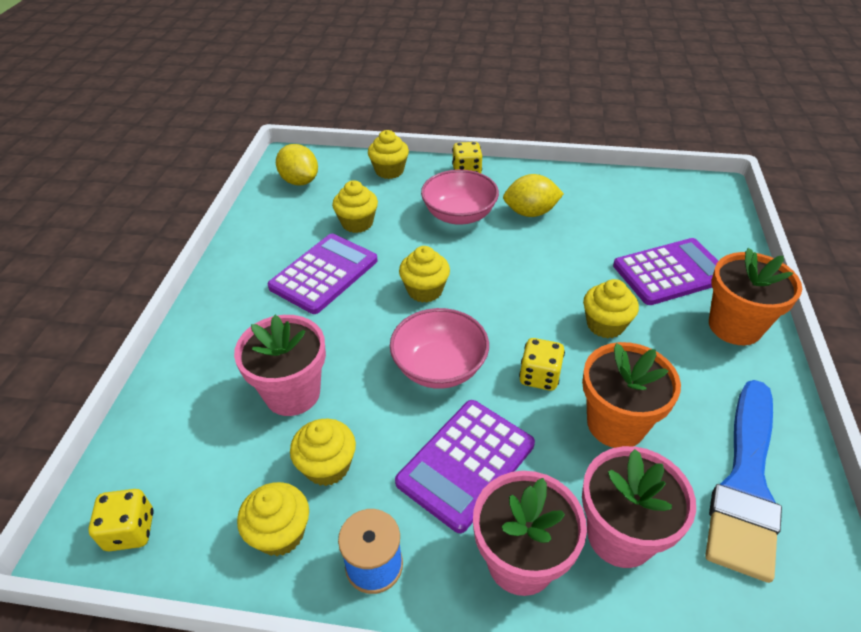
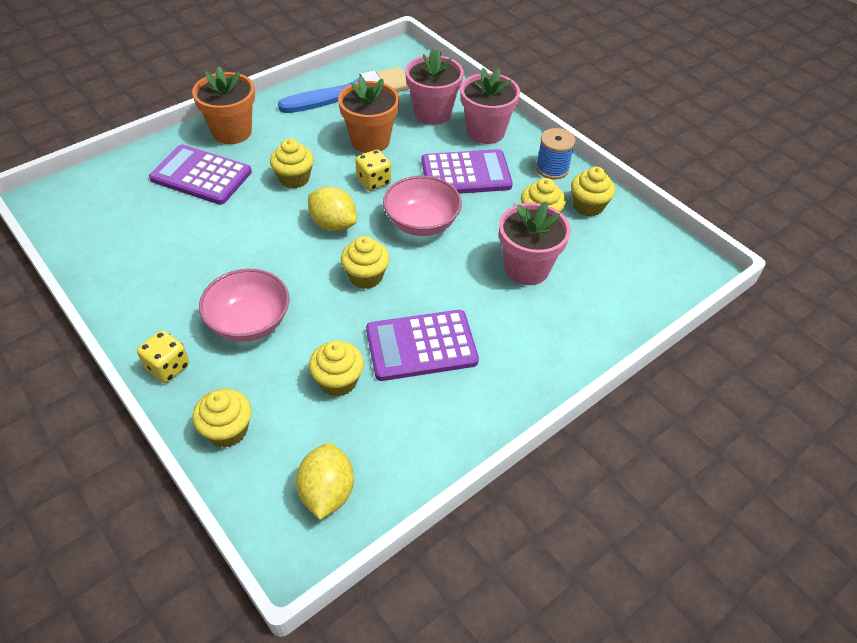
camera: 140 degrees left, 5 degrees up
yellow dice [88,489,154,551] -> none
yellow lemon [503,174,564,217] -> yellow lemon moved to [308,186,357,231]

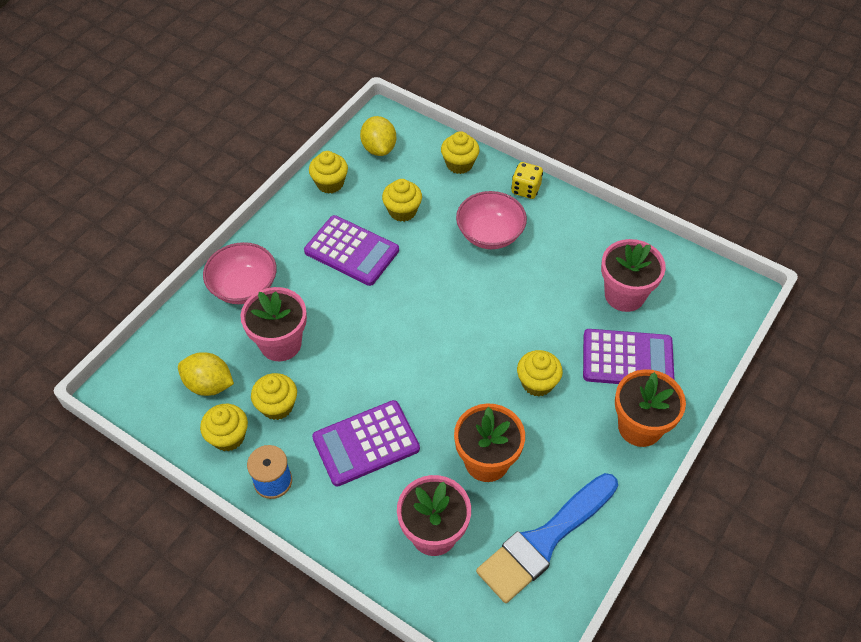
camera: 165 degrees right, 5 degrees up
yellow lemon [308,186,357,231] -> yellow lemon moved to [178,352,234,396]
yellow cupcake [341,236,390,289] -> yellow cupcake moved to [309,151,348,194]
yellow dice [355,150,391,191] -> none
purple calculator [366,310,479,381] -> purple calculator turned 60 degrees clockwise [304,215,399,286]
pink bowl [383,175,462,236] -> pink bowl moved to [203,242,277,304]
pink flower pot [460,68,520,144] -> pink flower pot moved to [601,239,666,312]

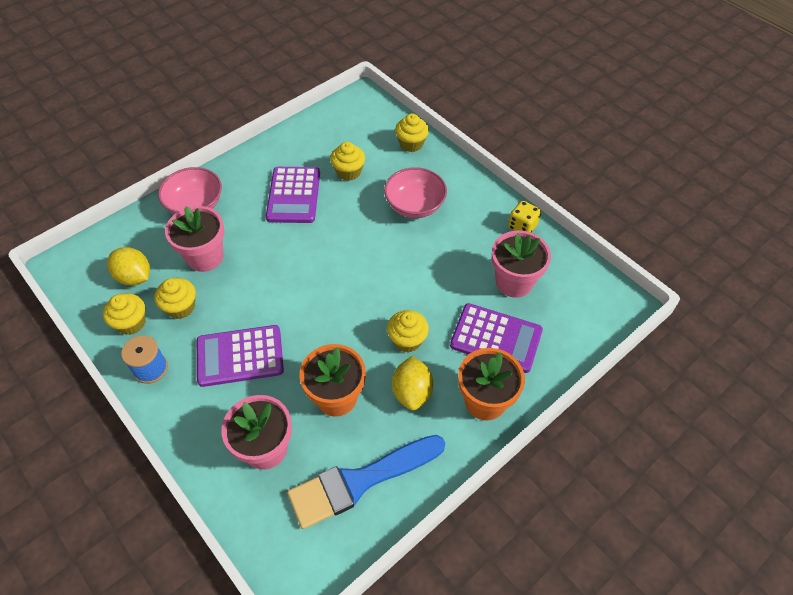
camera: 15 degrees right, 0 degrees up
purple calculator [304,215,399,286] -> purple calculator turned 45 degrees clockwise [266,167,320,223]
yellow cupcake [309,151,348,194] -> none
yellow lemon [360,116,396,156] -> yellow lemon moved to [392,356,433,411]
yellow dice [511,162,543,199] -> yellow dice moved to [508,201,541,233]

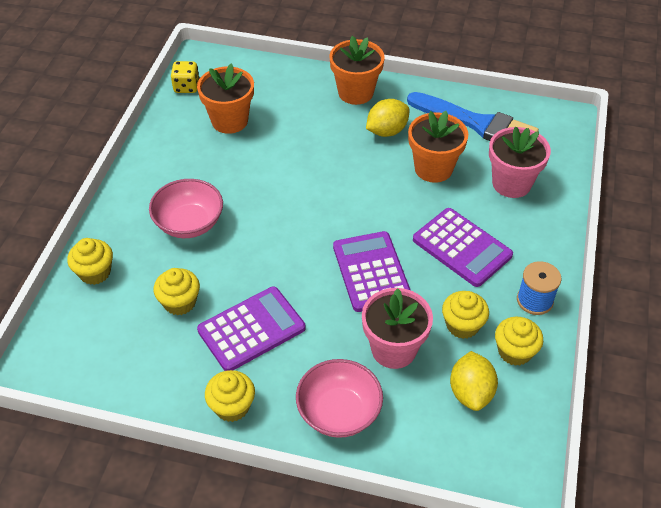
camera: 125 degrees left, 5 degrees down
yellow cupcake [387,310,429,352] -> yellow cupcake moved to [205,370,255,422]
purple calculator [450,303,543,373] -> purple calculator moved to [333,231,410,312]
pink flower pot [492,230,551,298] -> orange flower pot [197,63,254,134]
yellow dice [508,201,541,233] -> yellow dice moved to [171,61,200,93]

